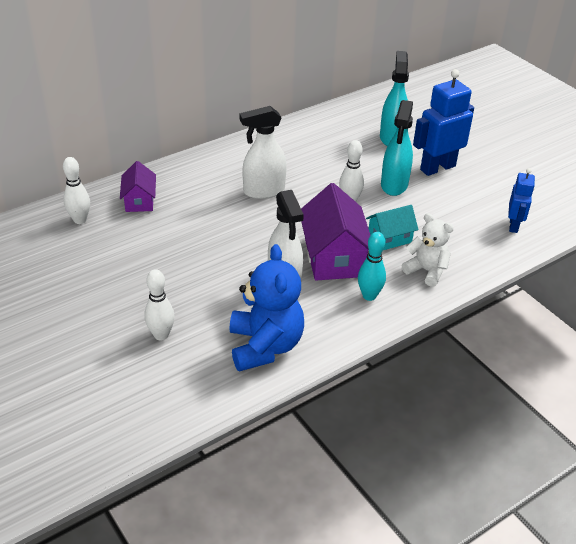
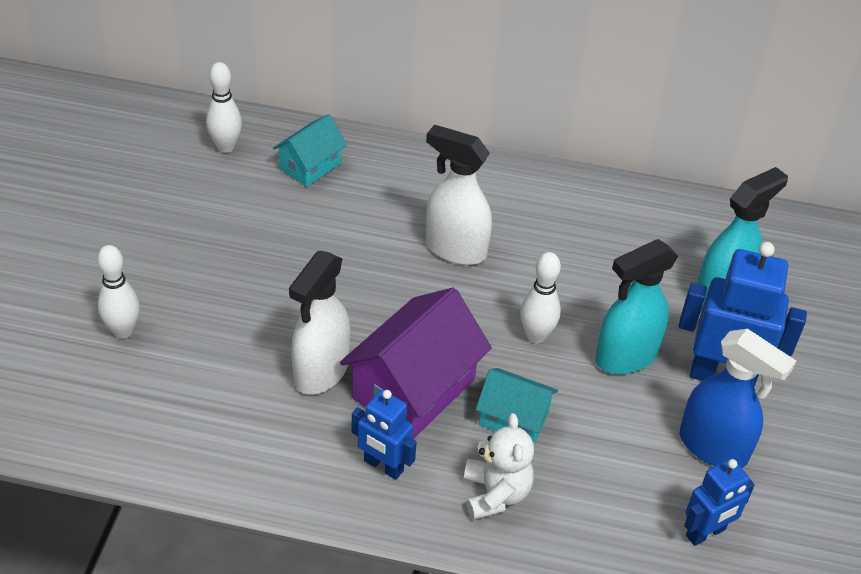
camera: 45 degrees right, 5 degrees up
purple house [120,161,156,212] -> turquoise house [273,114,347,187]
blue teddy bear [229,244,304,371] -> none
turquoise bowling pin [358,232,386,301] -> blue robot [351,390,417,480]
none -> blue spray bottle [680,329,796,468]

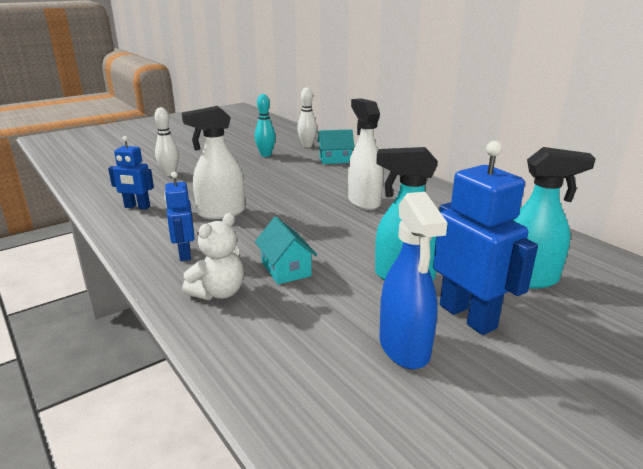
camera: 45 degrees right, 20 degrees down
purple house [340,288,492,439] -> none
white bowling pin [520,252,561,343] -> none
blue robot [684,458,755,546] -> blue robot moved to [108,136,154,210]
none -> turquoise bowling pin [255,94,276,157]

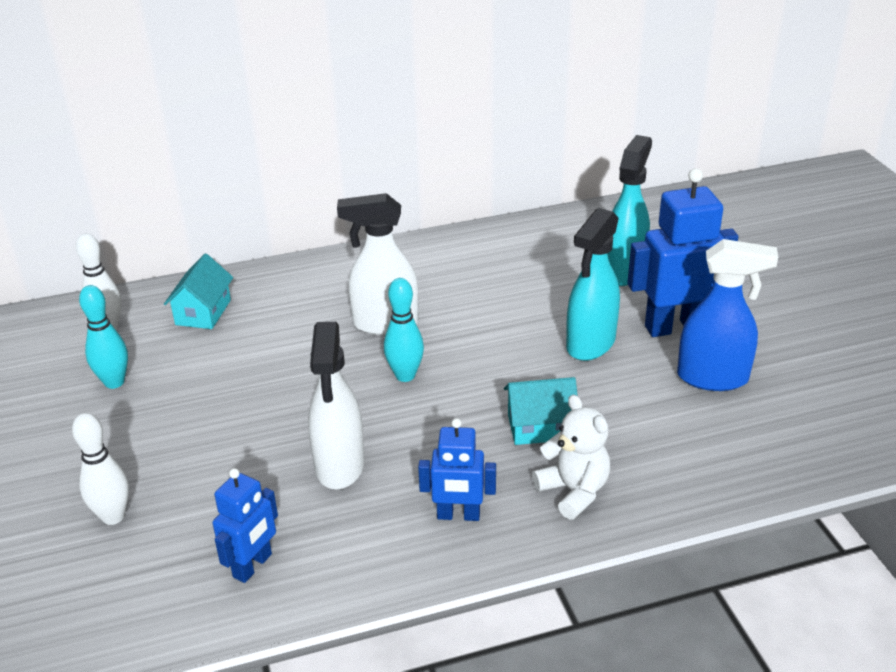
camera: 70 degrees left, 10 degrees up
none -> turquoise bowling pin [384,278,424,382]

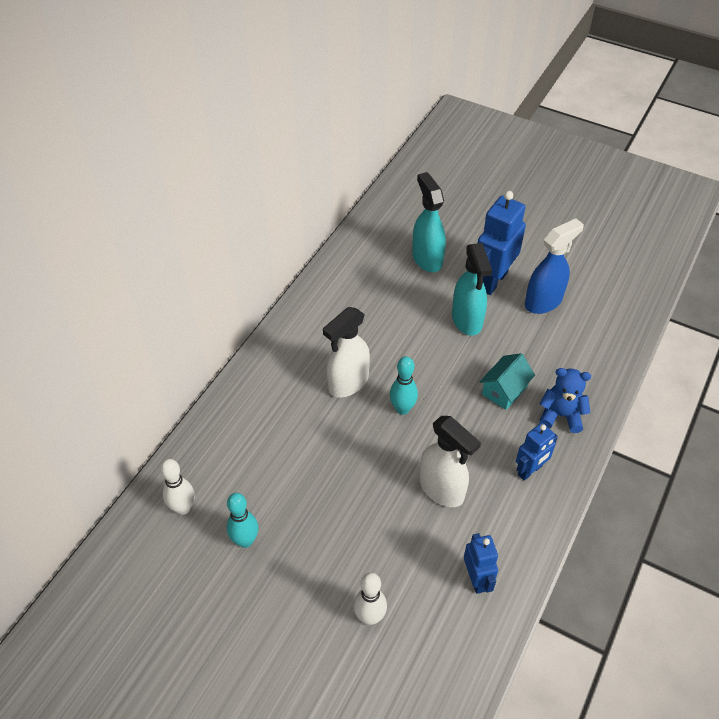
camera: 45 degrees left, 15 degrees up
turquoise house [164,254,233,329] -> none
white teddy bear [532,395,610,520] -> blue teddy bear [539,368,591,433]

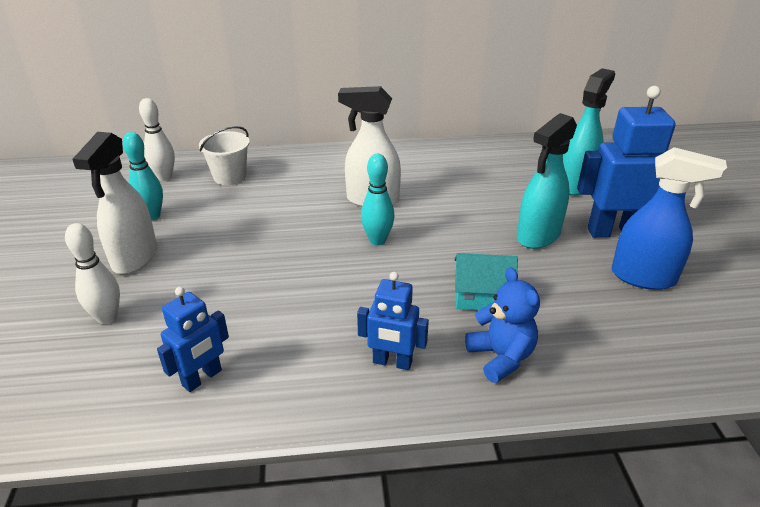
camera: 55 degrees right, 15 degrees down
white spray bottle [420,416,481,507] -> white spray bottle moved to [72,132,157,274]
none -> white bucket [199,126,250,185]

